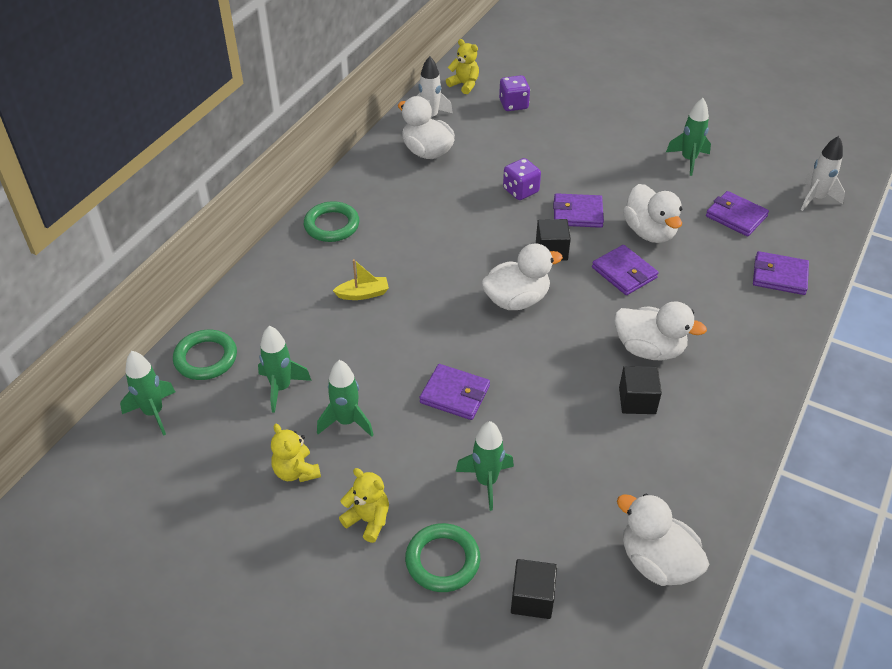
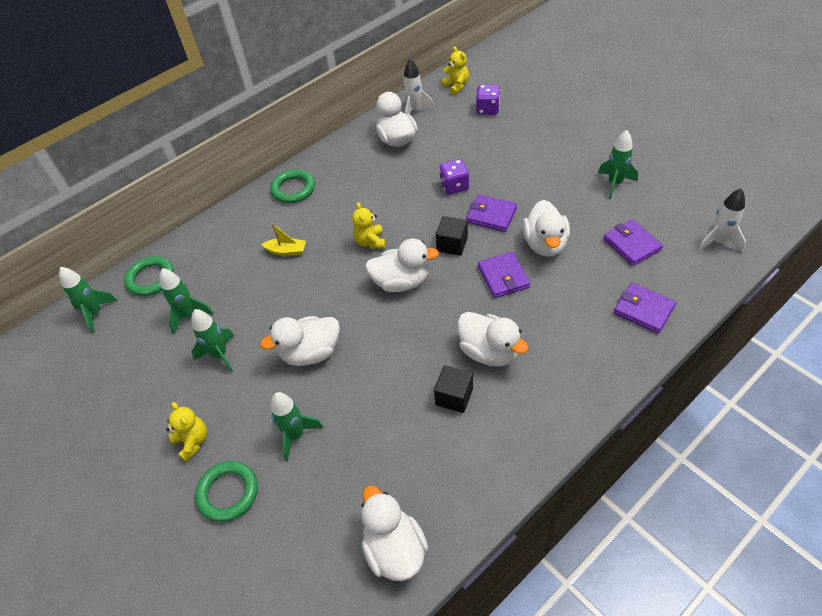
camera: 25 degrees right, 5 degrees up
yellow teddy bear [271,424,321,482] -> yellow teddy bear moved to [352,202,385,249]
purple wallet [420,364,490,420] -> white duck [260,316,340,366]
black cube [511,559,557,619] -> none

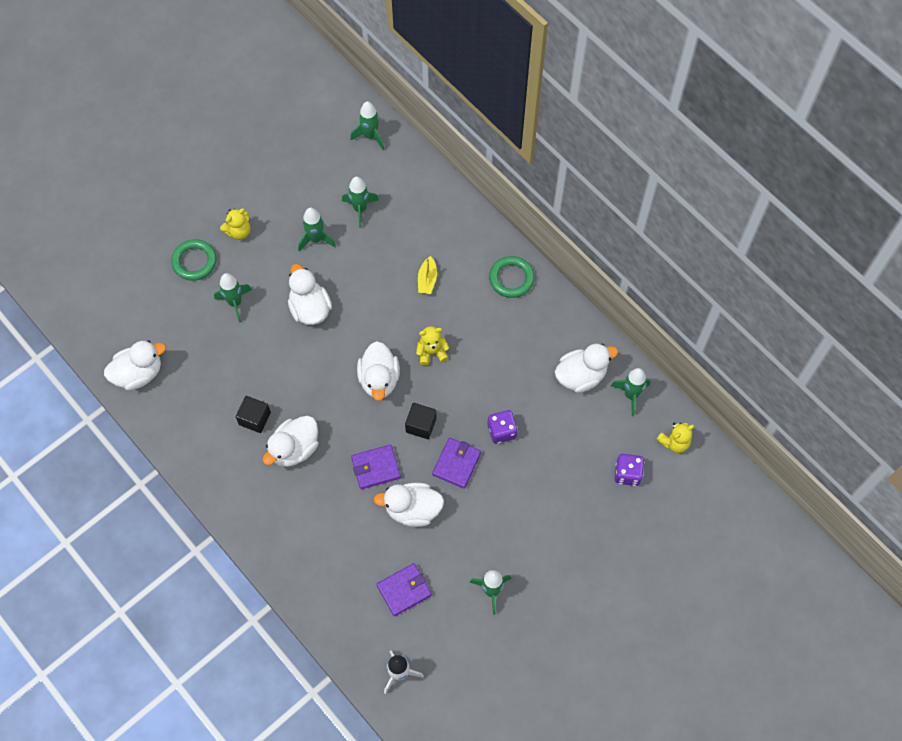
camera: 85 degrees right, 15 degrees up
green ring [124,256,174,296] -> none
white rocket [403,59,434,115] -> green rocket [611,368,650,416]
purple wallet [614,283,676,334] -> none

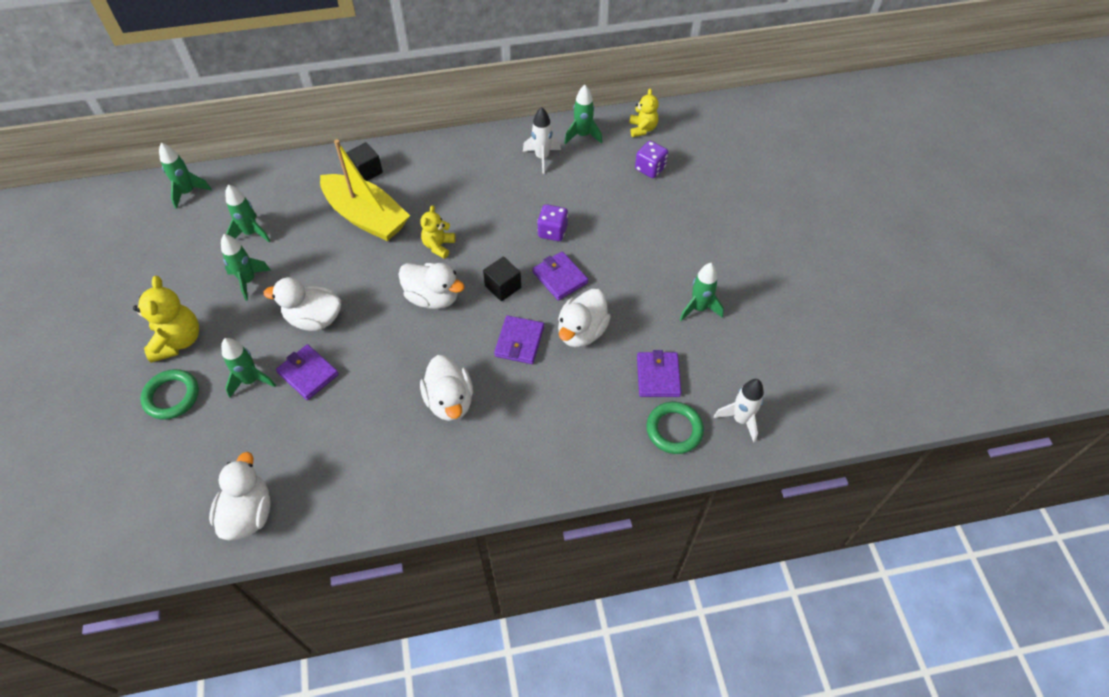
camera: 60 degrees left, 10 degrees down
yellow teddy bear [220,208,250,240] -> yellow teddy bear [133,276,199,363], size x1.61
black cube [235,396,271,433] -> black cube moved to [346,142,383,181]
yellow boat [418,256,437,294] -> yellow boat [320,139,410,241], size x2.43
green ring [489,256,535,298] -> green ring moved to [646,402,704,454]
white duck [555,344,618,393] -> white rocket [523,107,561,174]
none -> purple wallet [276,344,339,400]

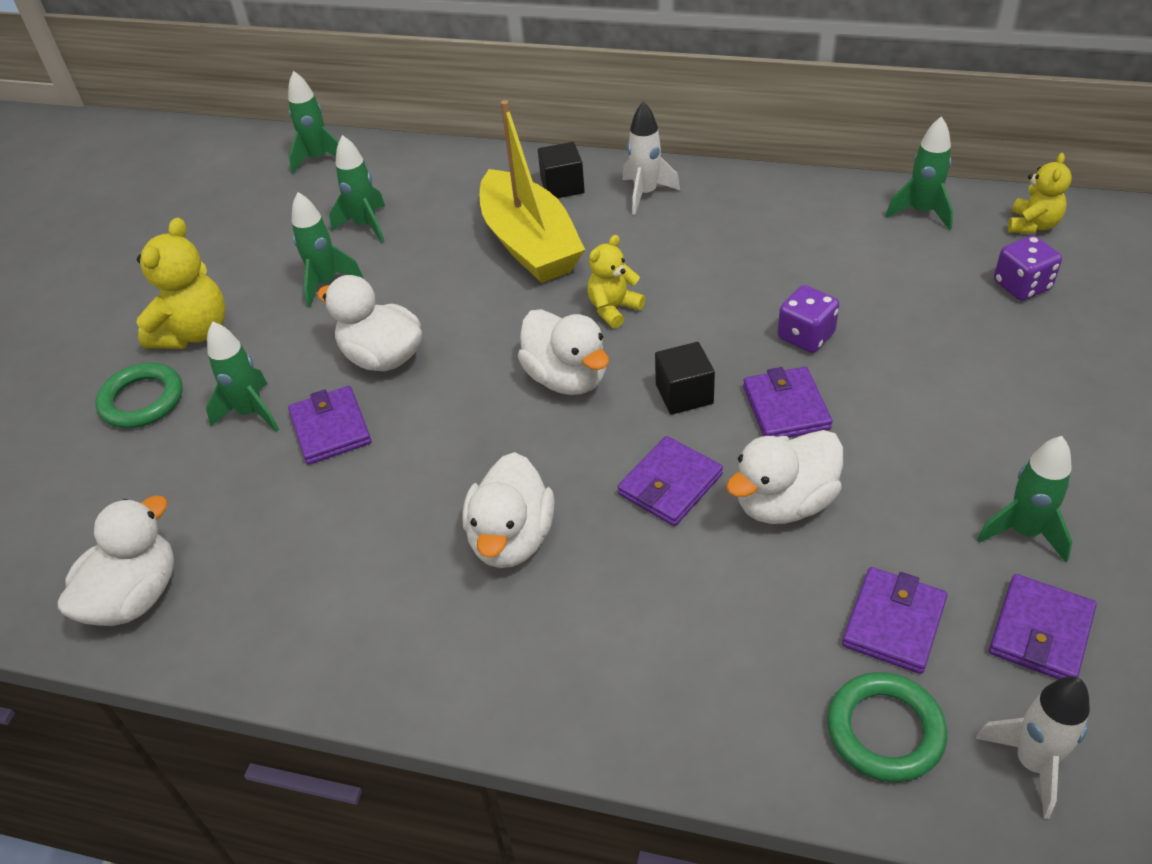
camera: 30 degrees right, 10 degrees down
white rocket [523,107,561,174] -> white rocket moved to [623,101,680,215]
none -> purple wallet [989,574,1097,679]

